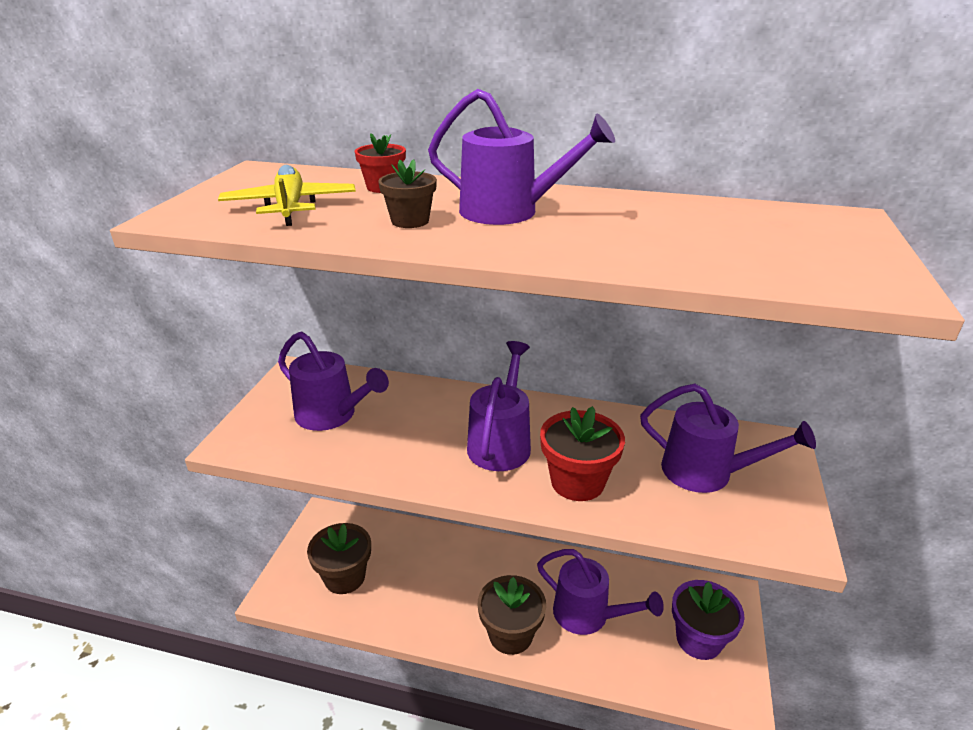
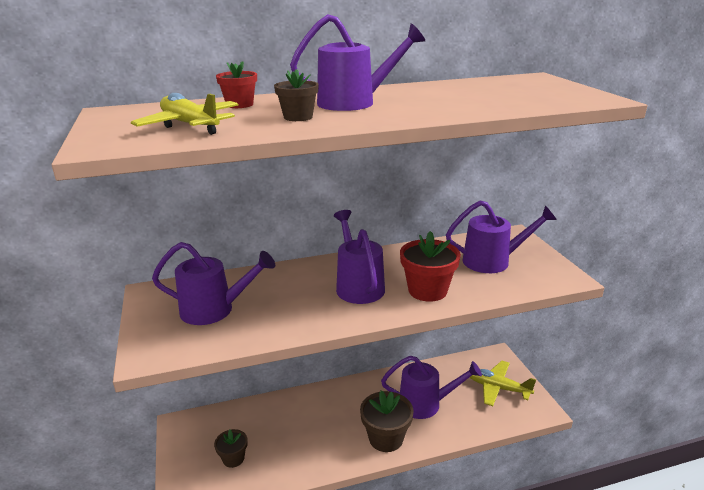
camera: 30 degrees left, 5 degrees down
brown flower pot [307,523,371,594] -> brown flower pot [214,429,248,468], size x0.60
purple flower pot [672,580,745,660] -> yellow plane [470,361,536,406]

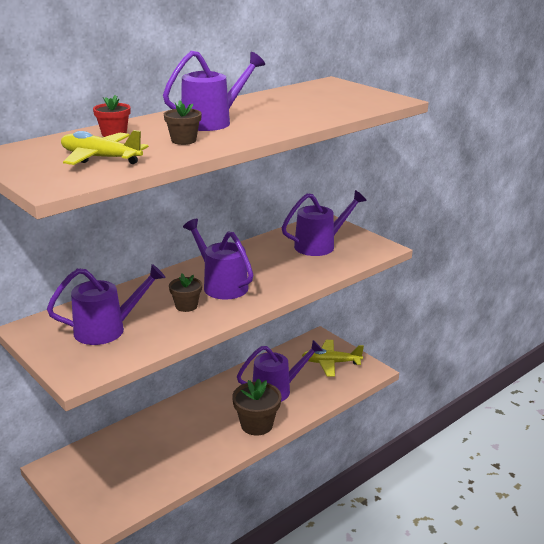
camera: 25 degrees left, 0 degrees up
brown flower pot [214,429,248,468] -> brown flower pot moved to [169,273,202,312]
red flower pot [400,231,461,302] -> none

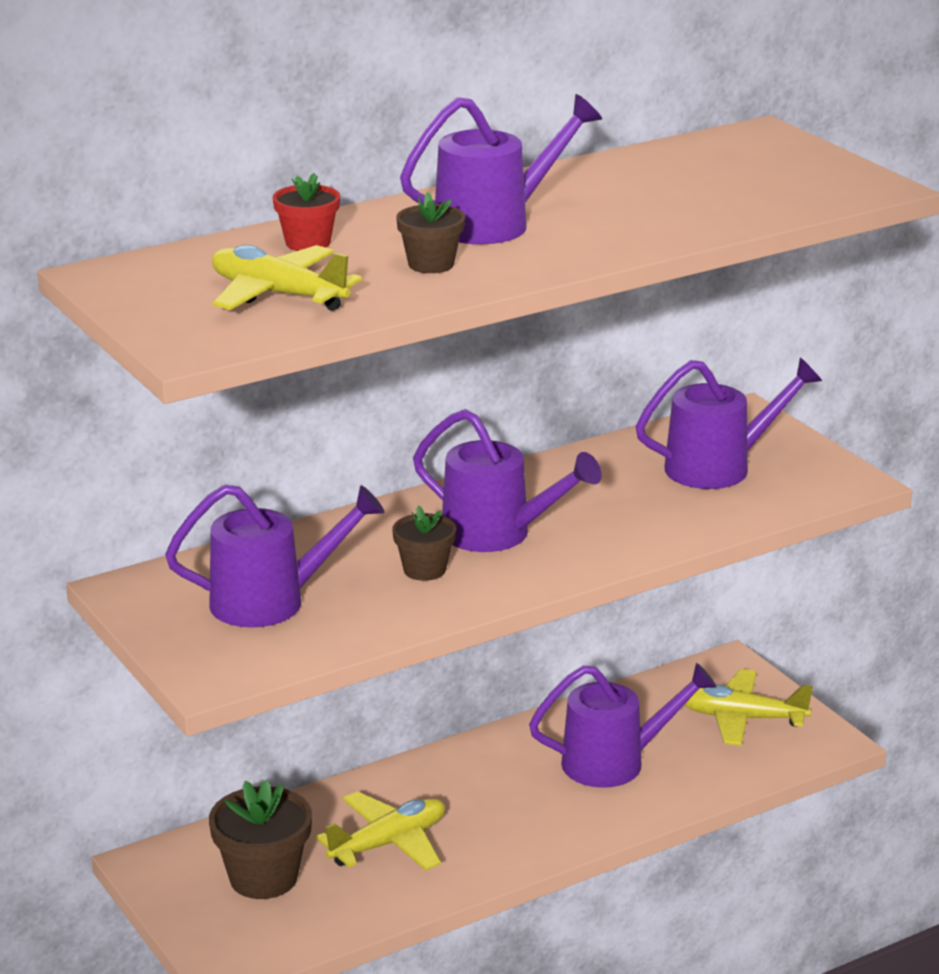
camera: 10 degrees right, 0 degrees up
purple watering can [183,219,253,300] -> purple watering can turned 150 degrees clockwise [413,409,602,552]
brown flower pot [232,378,282,436] -> brown flower pot moved to [209,780,312,899]
none -> yellow plane [316,791,445,870]

